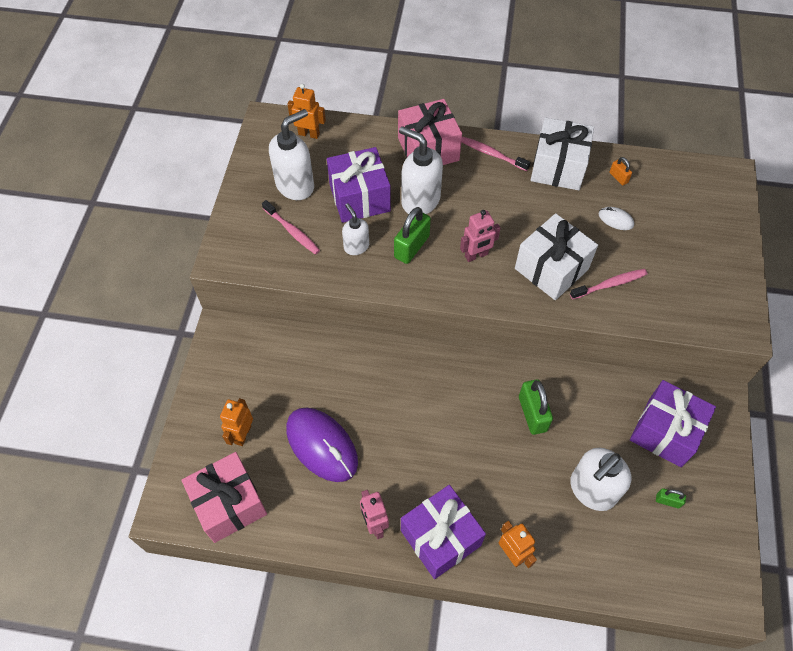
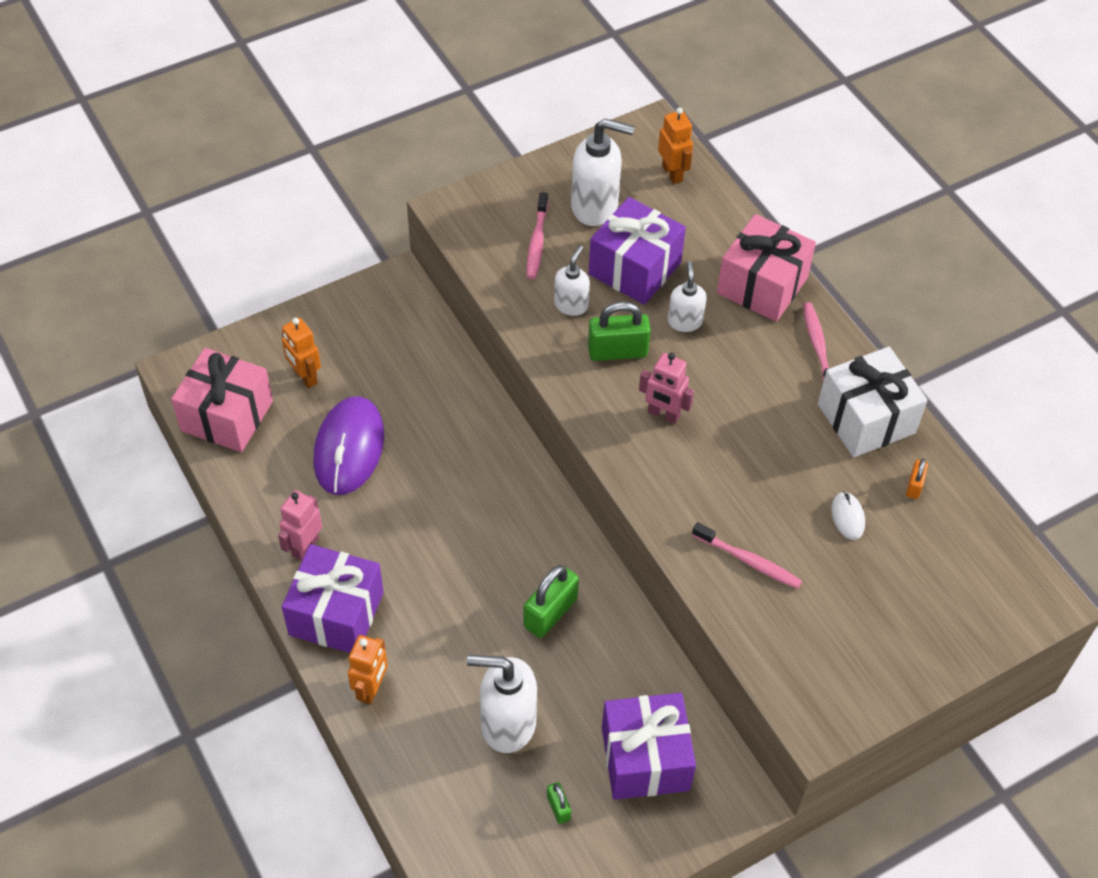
camera: 50 degrees right, 5 degrees down
orange robot [220,398,253,446] -> orange robot turned 105 degrees counterclockwise [281,318,321,388]
white soap dispenser [399,126,443,214] -> white soap dispenser [668,261,707,332], size x0.57
white gift [515,213,598,300] -> none

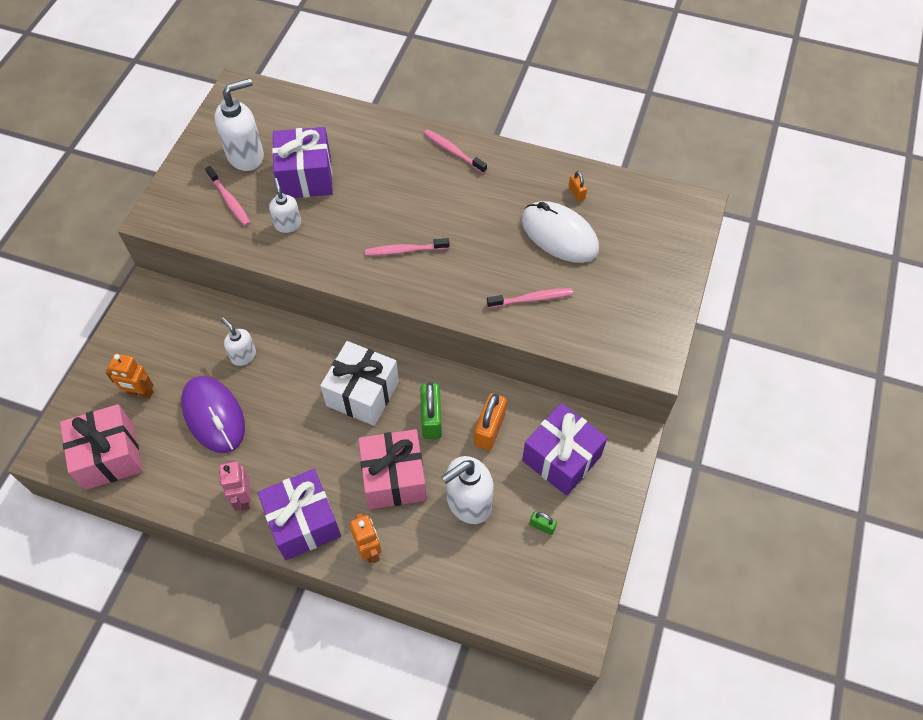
camera: 40 degrees left, 5 degrees up
green padlock [588,302,651,361] -> none
pink robot [639,353,694,424] -> pink toothbrush [365,238,450,256]
orange robot [658,107,693,184] -> none
white soap dispenser [668,261,707,332] -> white soap dispenser moved to [221,318,256,366]
pink gift [717,214,816,322] -> pink gift moved to [358,429,427,509]
white gift [818,347,928,457] -> white gift moved to [320,341,399,426]
white mouse [831,491,865,540] -> white mouse [521,201,599,263], size x2.29
none -> orange padlock [474,393,507,450]

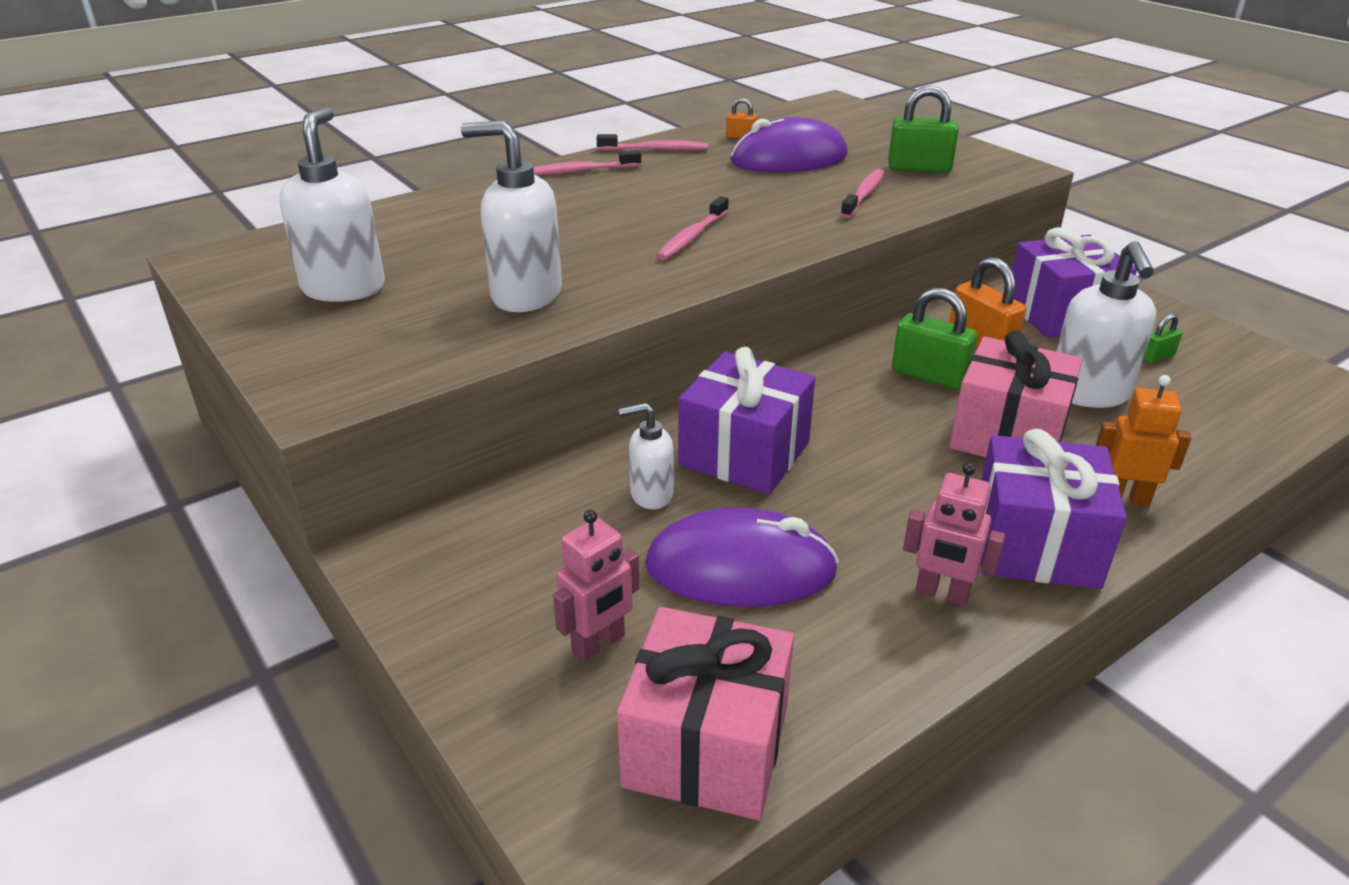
camera: 55 degrees left, 25 degrees down
orange robot [105,354,154,399] -> pink robot [553,510,640,662]
pink toothbrush [205,166,251,226] -> pink toothbrush moved to [597,134,708,151]
white soap dispenser [269,178,301,233] -> white soap dispenser [461,120,562,312], size x1.74
purple gift [272,127,333,198] -> purple gift moved to [678,347,815,495]
white gift [320,341,399,426] -> none
white mouse [521,201,599,263] -> purple mouse [730,117,848,172]
none -> green padlock [888,86,959,173]

